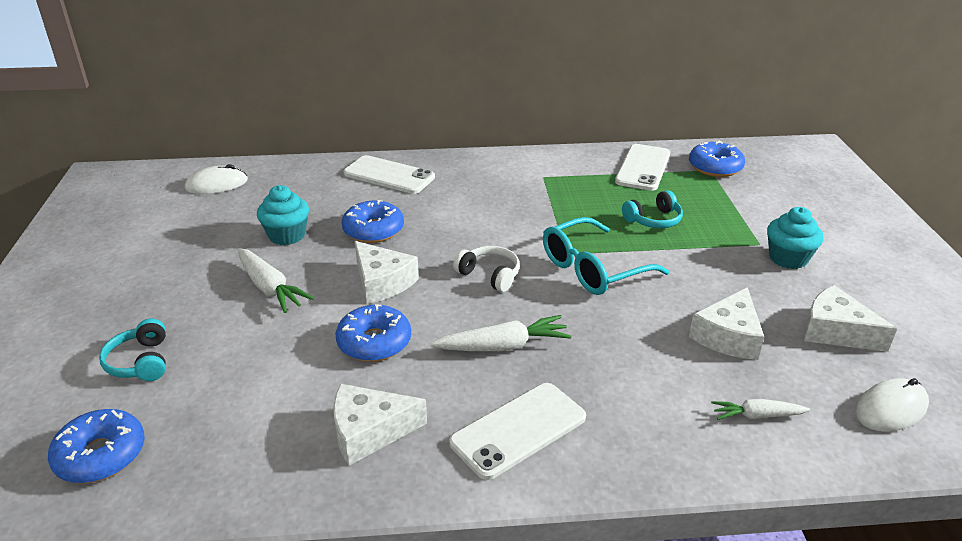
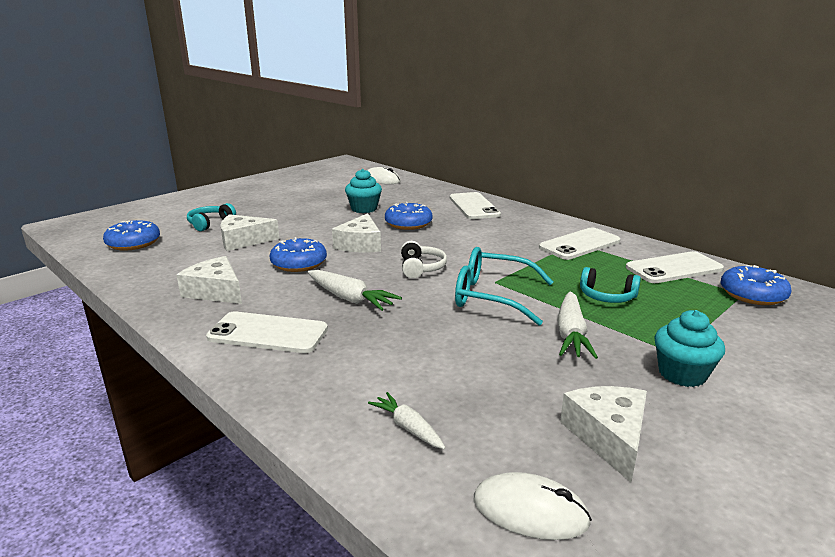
camera: 50 degrees right, 10 degrees down
white carrot [238,248,314,313] -> white carrot moved to [557,291,598,359]
white cheese [689,287,764,360] -> white cheese moved to [220,214,279,251]
none -> white phone [539,228,620,260]

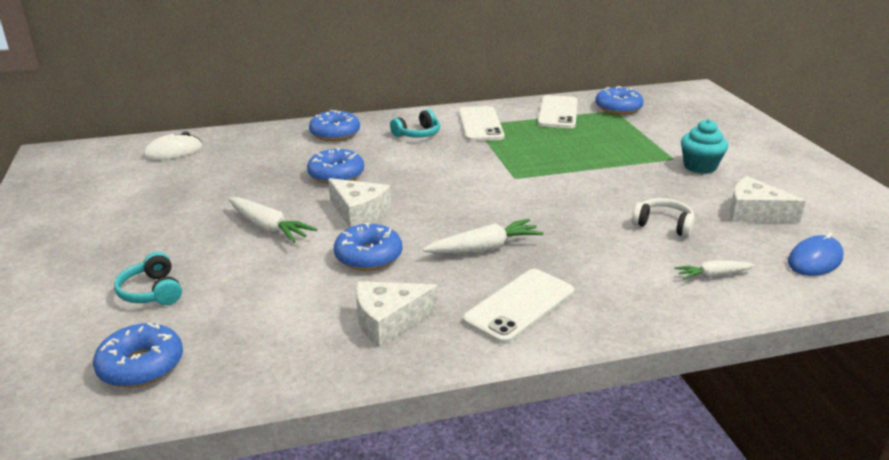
camera: 60 degrees left, 5 degrees up
white cheese [220,214,279,251] -> none
turquoise cupcake [345,169,382,213] -> none
white headphones [401,241,447,278] -> white headphones moved to [632,198,695,237]
white phone [450,192,501,219] -> blue donut [309,110,360,141]
turquoise glasses [455,247,553,326] -> none
white mouse [474,472,592,540] -> blue mouse [788,233,843,276]
white carrot [557,291,598,359] -> white carrot moved to [229,197,317,243]
turquoise headphones [580,267,641,303] -> turquoise headphones moved to [390,109,440,138]

